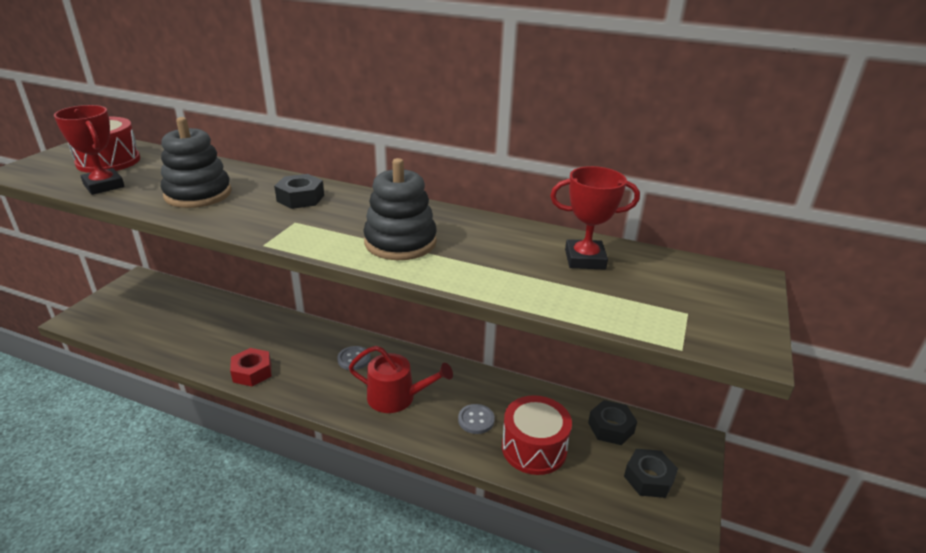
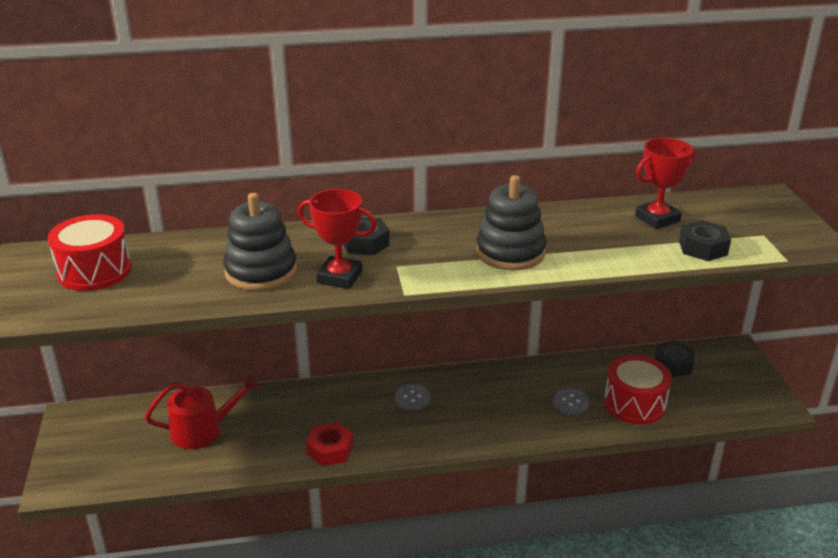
camera: 30 degrees left, 0 degrees up
red trophy [54,105,125,195] -> red trophy moved to [298,189,377,289]
red watering can [349,346,453,413] -> red watering can moved to [145,374,259,449]
black nut [624,449,678,498] -> black nut moved to [679,220,731,261]

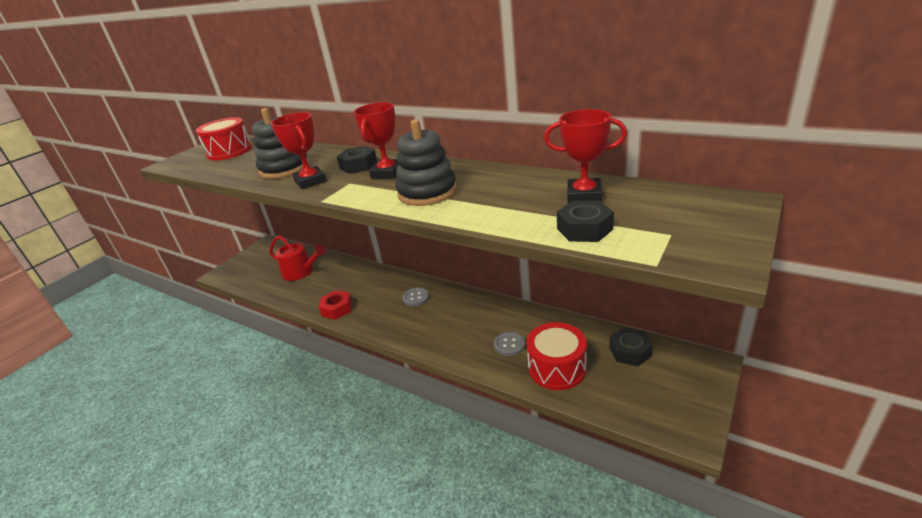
camera: 45 degrees right, 0 degrees up
none -> red trophy [353,102,399,179]

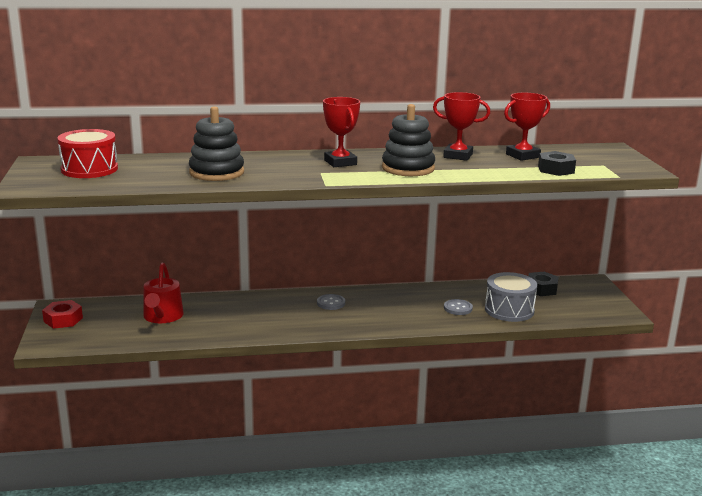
camera: 45 degrees left, 10 degrees down
red watering can [269,235,326,281] -> red watering can turned 105 degrees clockwise [143,262,184,323]
red trophy [271,112,327,189] -> red trophy moved to [433,92,490,161]
red nut [319,290,352,320] -> red nut moved to [42,300,83,329]
black nut [337,146,377,174] -> none
red drum [526,322,587,390] -> grey drum [485,272,537,322]

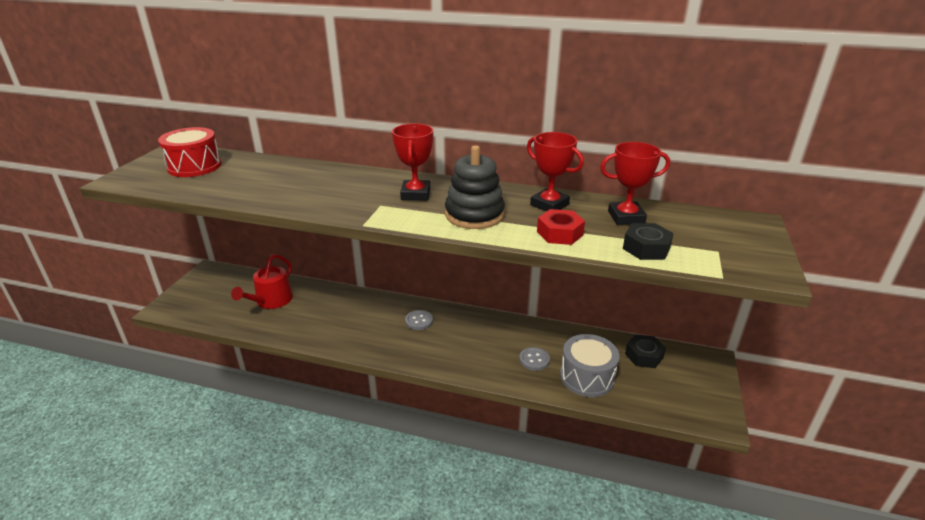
camera: 25 degrees right, 10 degrees up
red nut [42,300,83,329] -> red nut moved to [537,209,585,245]
black stacking toy [189,106,244,181] -> none

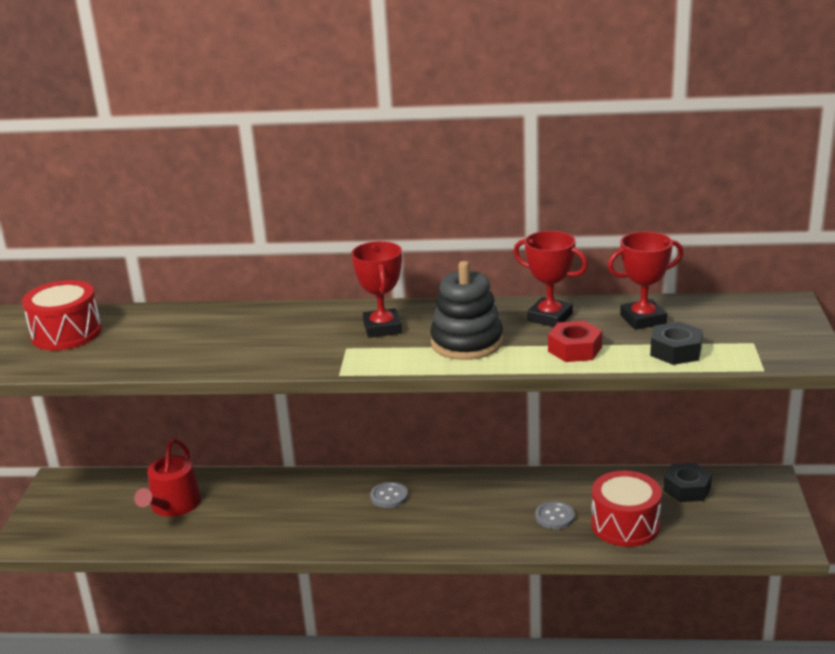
camera: 10 degrees left, 5 degrees down
grey drum [560,334,619,397] -> red drum [591,471,662,547]

